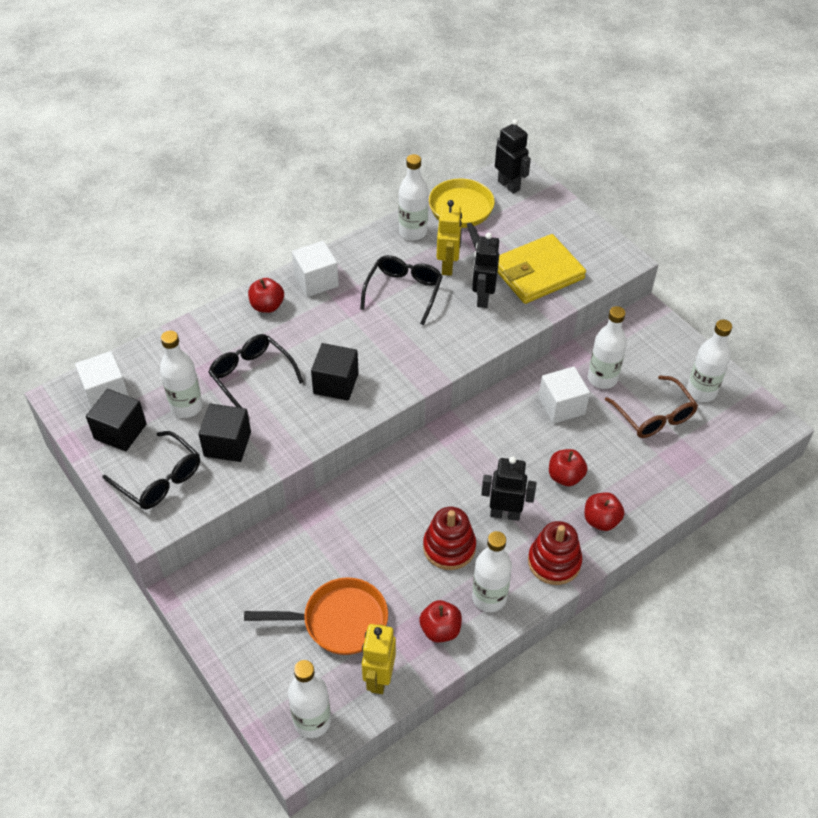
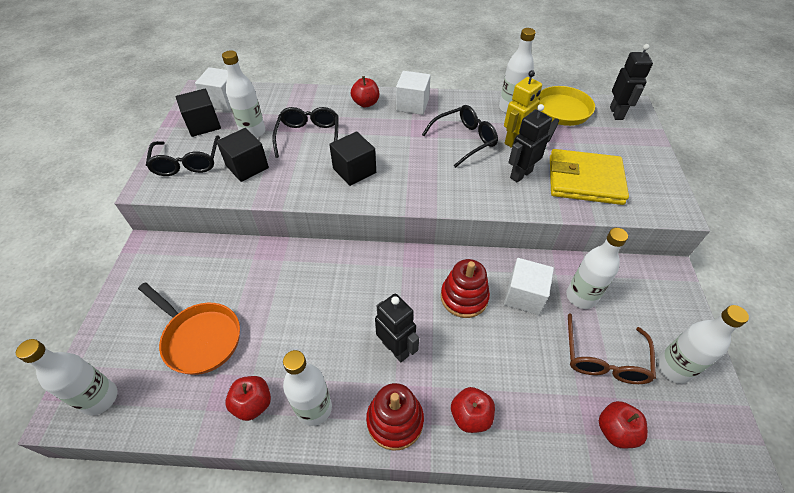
camera: 40 degrees right, 0 degrees up
yellow robot [362,624,396,694] -> none
red stacking toy [423,507,476,570] -> red stacking toy moved to [441,259,490,318]
red apple [549,449,587,486] -> red apple moved to [599,401,648,449]

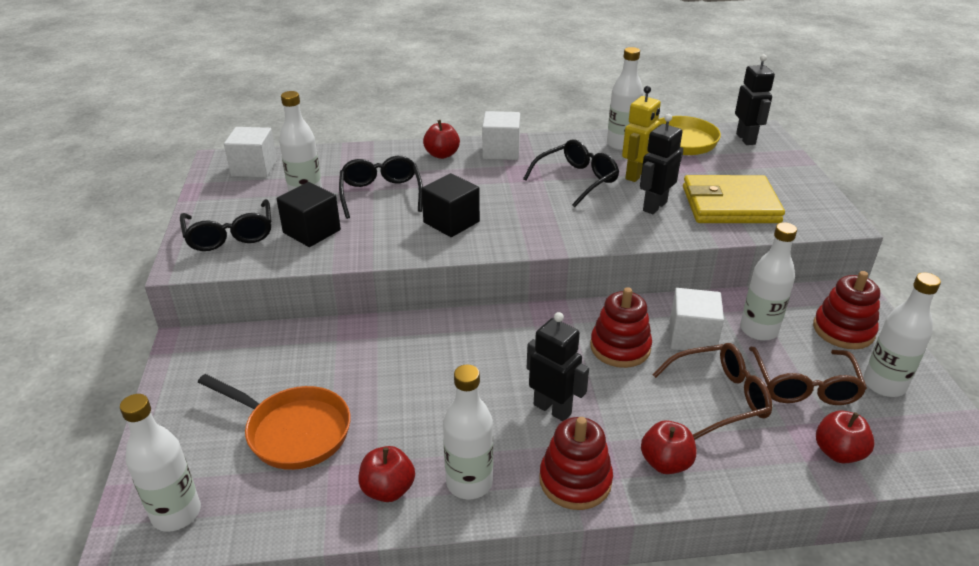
camera: 10 degrees left, 15 degrees down
black cube [176,89,221,137] -> none
none -> brown glasses [652,343,772,440]
none -> red stacking toy [813,271,880,349]

